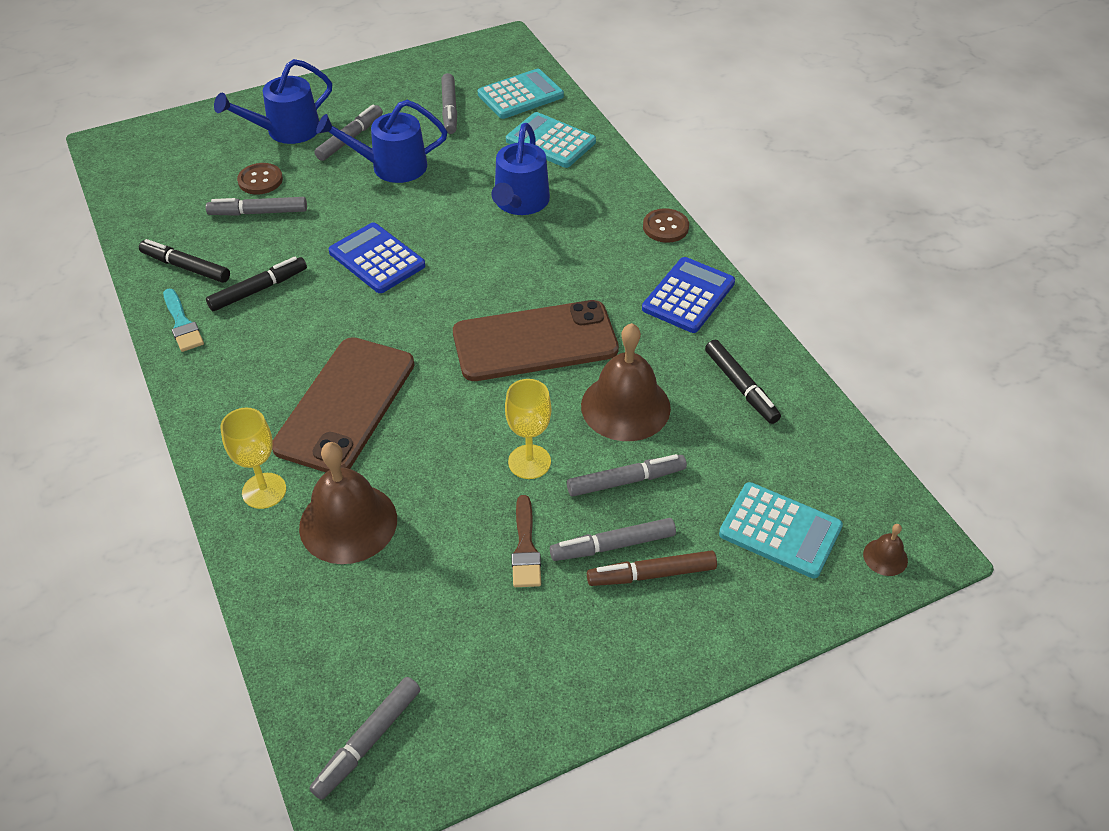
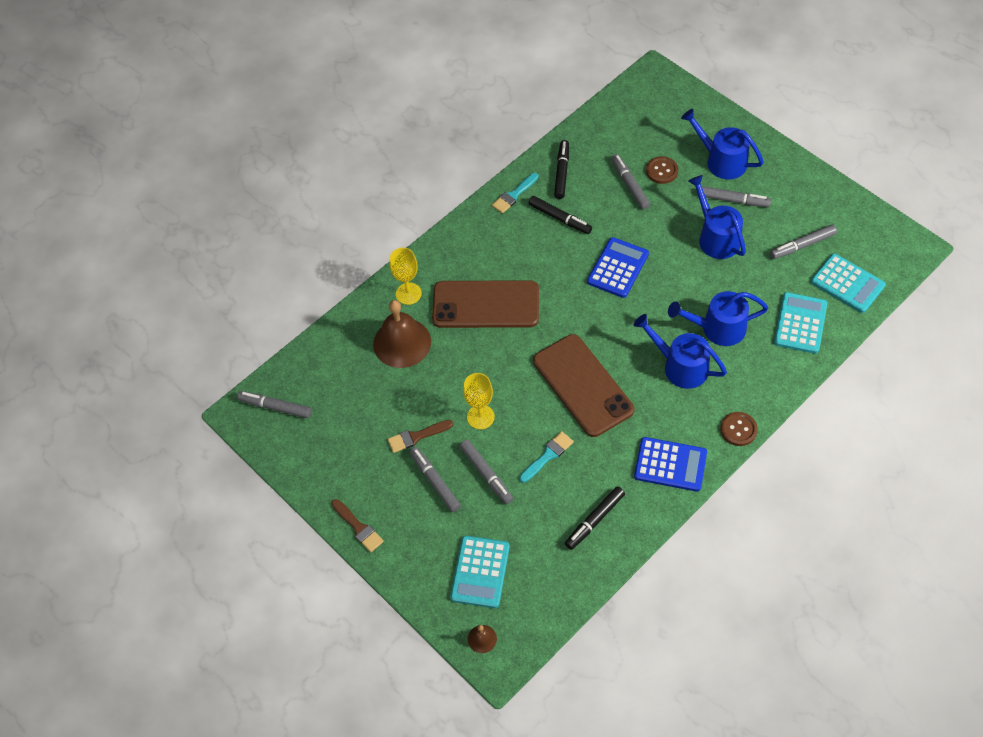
camera: 75 degrees right, 10 degrees up
brown bell [581,323,671,441] -> turquoise brush [520,431,574,483]
brown marker [587,551,717,586] -> none
none -> brown brush [332,499,384,552]
none -> blue watering can [633,314,727,389]

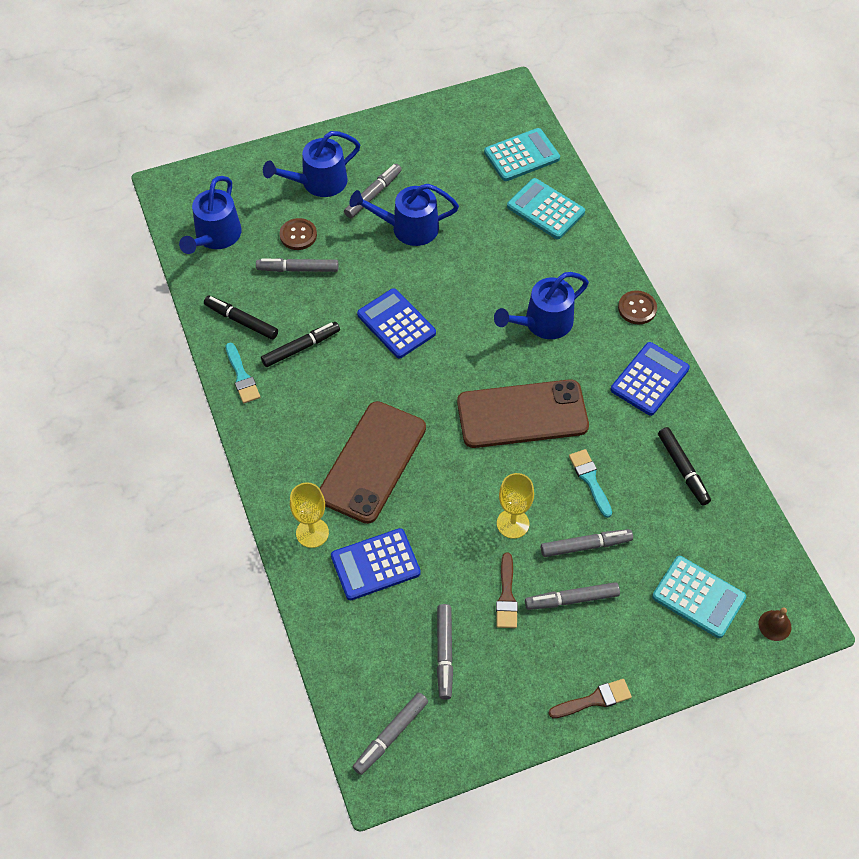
camera: 70 degrees left, 0 degrees up
brown bell [373,300,431,368] -> blue calculator [331,528,421,600]
blue watering can [668,291,768,346] -> blue watering can moved to [179,176,242,254]
grey marker [770,225,837,259] -> grey marker moved to [437,604,453,700]

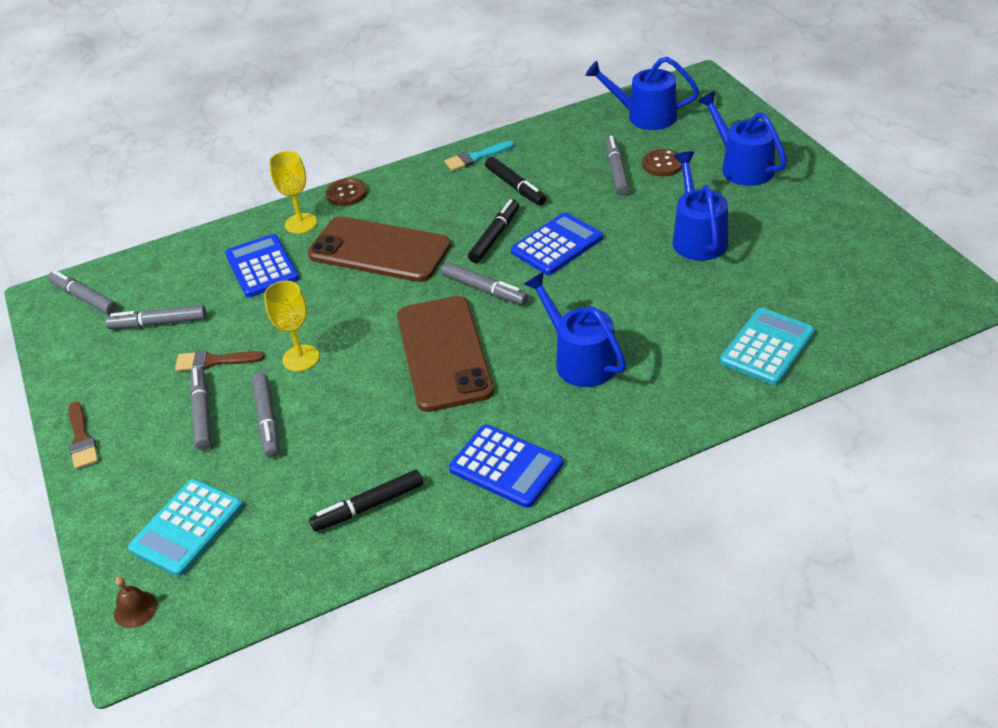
camera: 90 degrees right, 15 degrees down
black marker [204,296,278,340] -> black marker moved to [468,199,519,263]
grey marker [344,164,402,218] -> grey marker moved to [441,262,528,305]
turquoise calculator [484,128,560,181] -> none
turquoise brush [569,449,612,518] -> none
brown button [618,290,657,324] -> brown button moved to [326,178,367,206]

